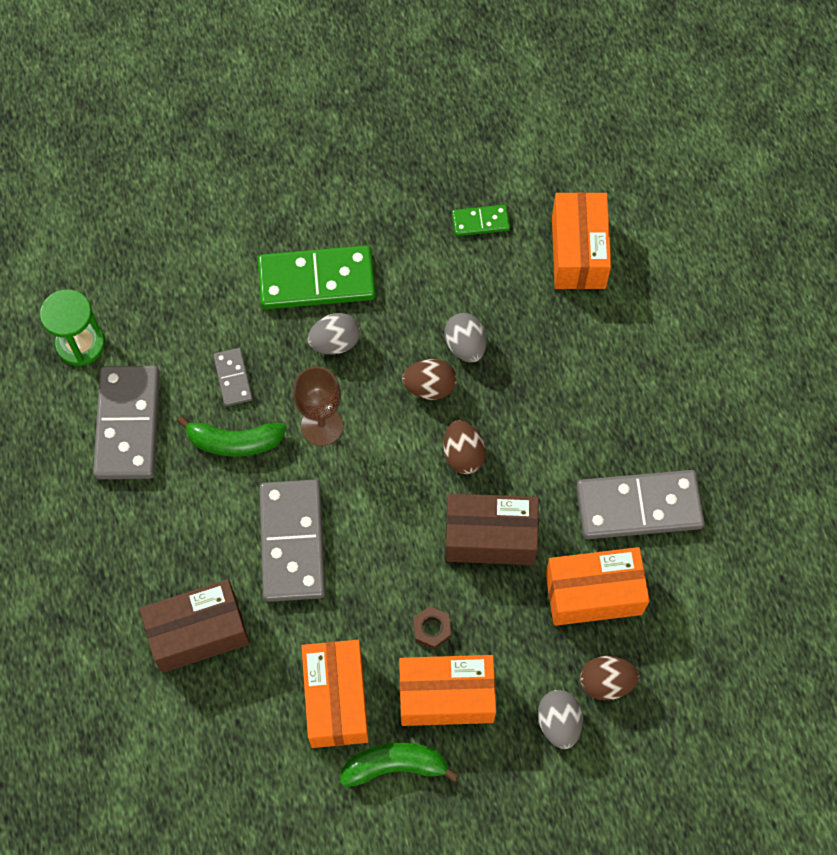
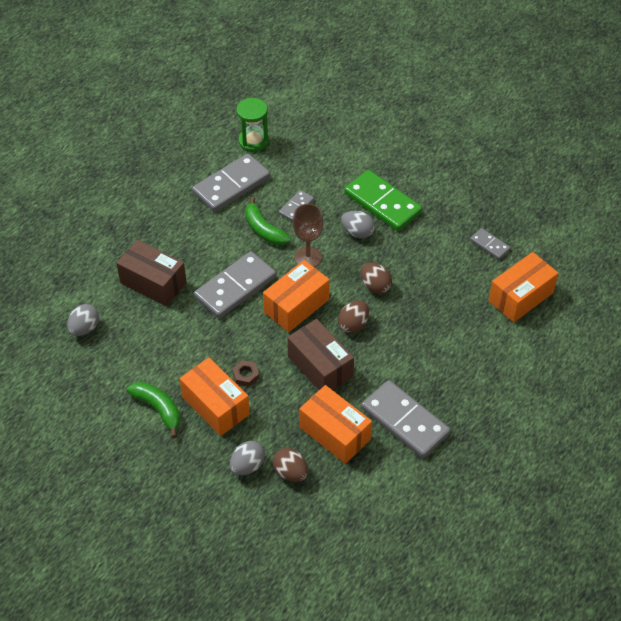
camera: 50 degrees right, 15 degrees down
orange box [301,640,369,748] -> orange box moved to [263,260,330,332]
grey egg [444,313,486,363] -> grey egg moved to [67,304,99,336]
green domino [452,205,510,236] -> grey domino [470,228,510,260]

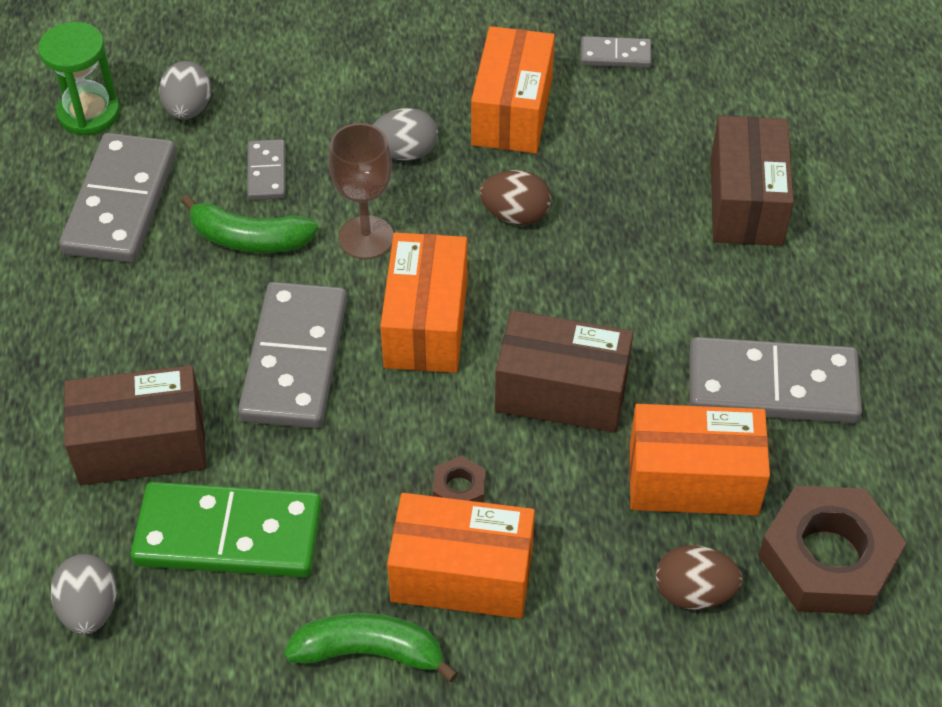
camera: 40 degrees left, 0 degrees up
grey egg [230,441,265,475] -> grey egg moved to [159,61,211,120]
brown egg [338,300,369,333] -> none
green domino [344,170,422,231] -> green domino moved to [130,482,322,577]
orange box [488,252,559,323] -> orange box moved to [471,26,555,153]
none -> brown box [710,116,794,246]
none -> brown nut [758,485,906,615]

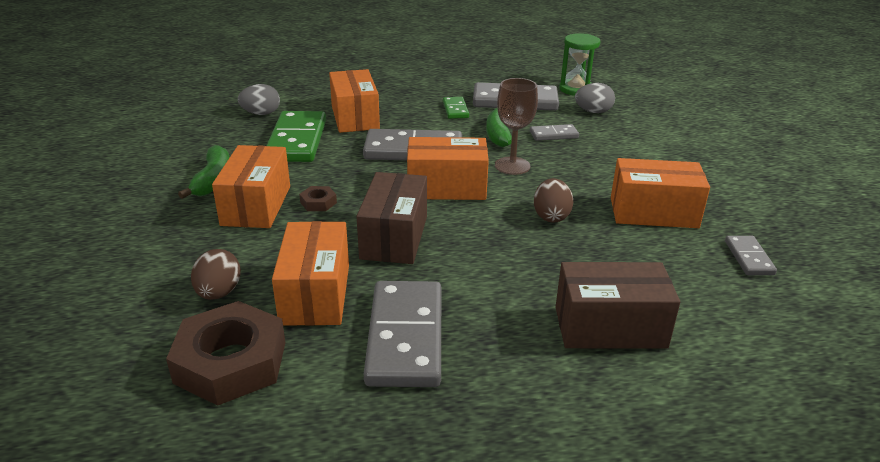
camera: 85 degrees right, 20 degrees down
brown box [64,365,206,485] -> orange box [329,69,380,133]
grey egg [373,108,438,161] -> none
none -> green domino [443,97,469,119]

